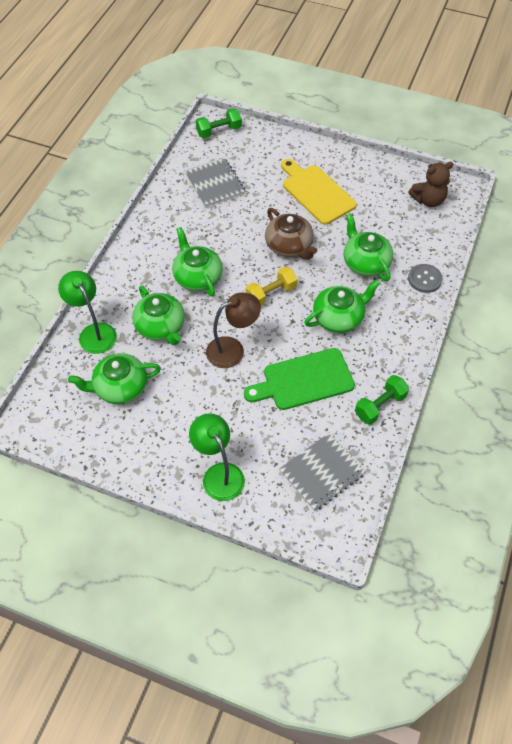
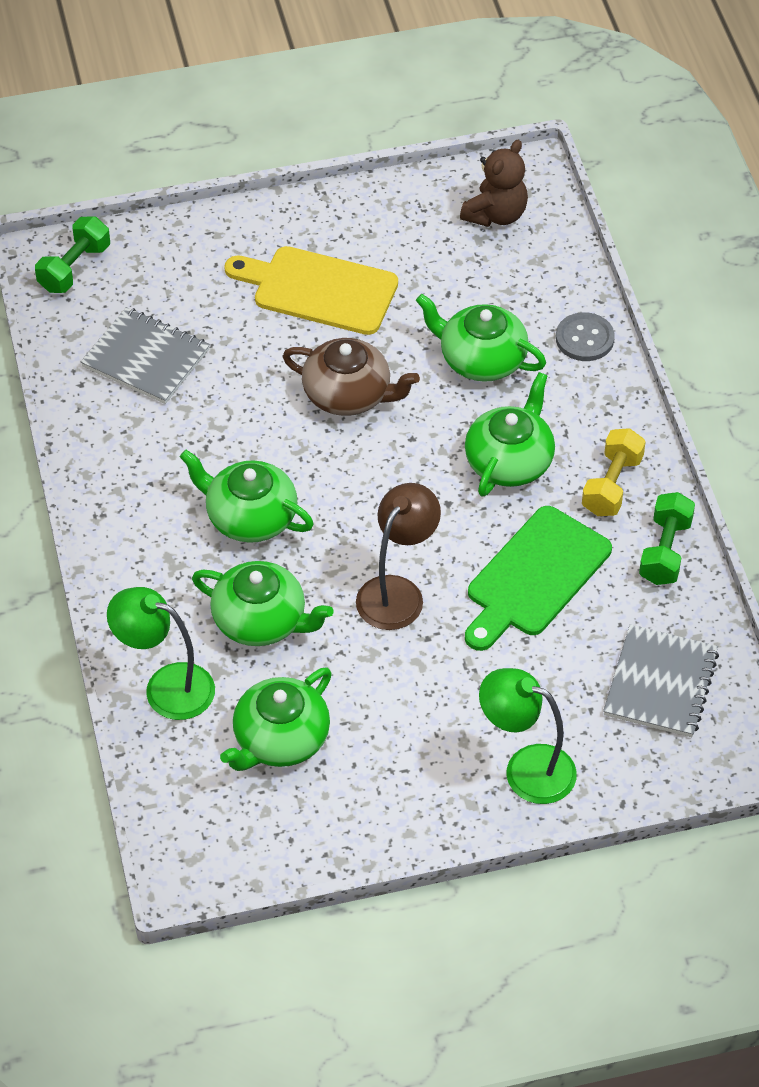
camera: 35 degrees left, 5 degrees down
yellow dumbbell [246,267,297,306] -> yellow dumbbell moved to [582,428,646,516]

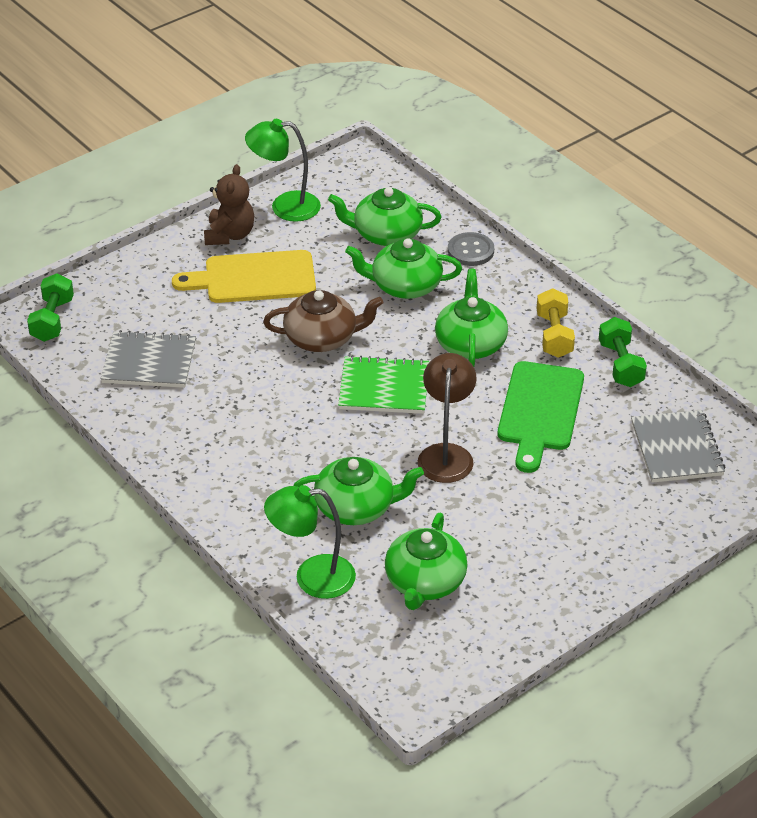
camera: 25 degrees left, 10 degrees down
green teapot [180,450,314,543] -> green teapot moved to [328,187,442,246]
brown teddy bear [460,140,528,227] -> brown teddy bear moved to [204,164,254,245]
green lamp [479,668,577,804] -> green lamp moved to [245,119,321,222]
none -> green notebook [338,355,429,414]

